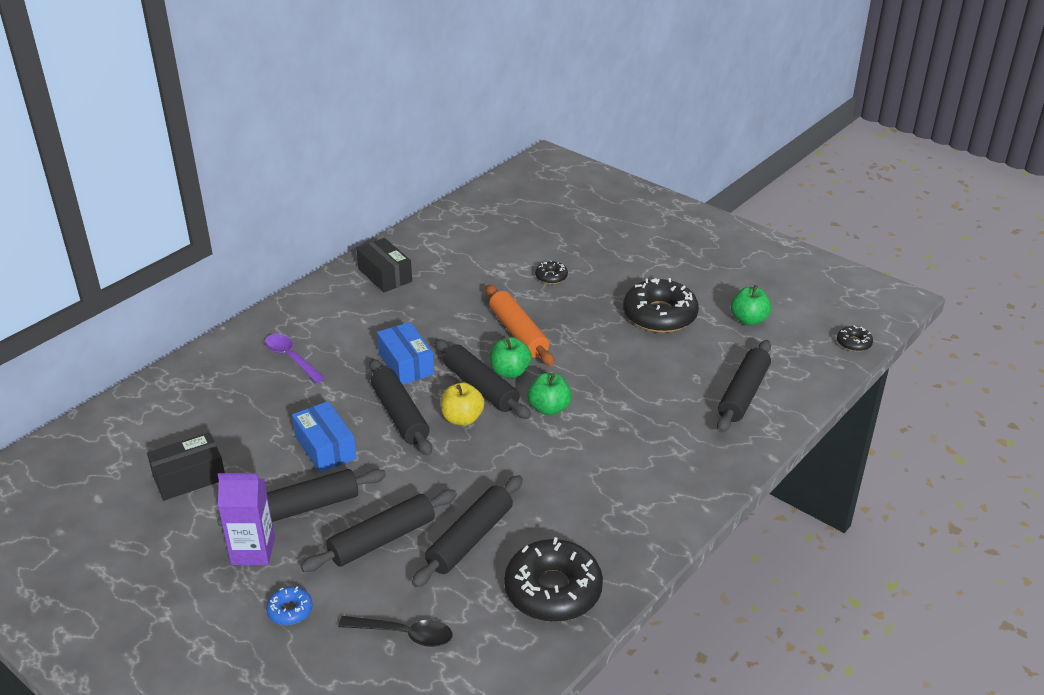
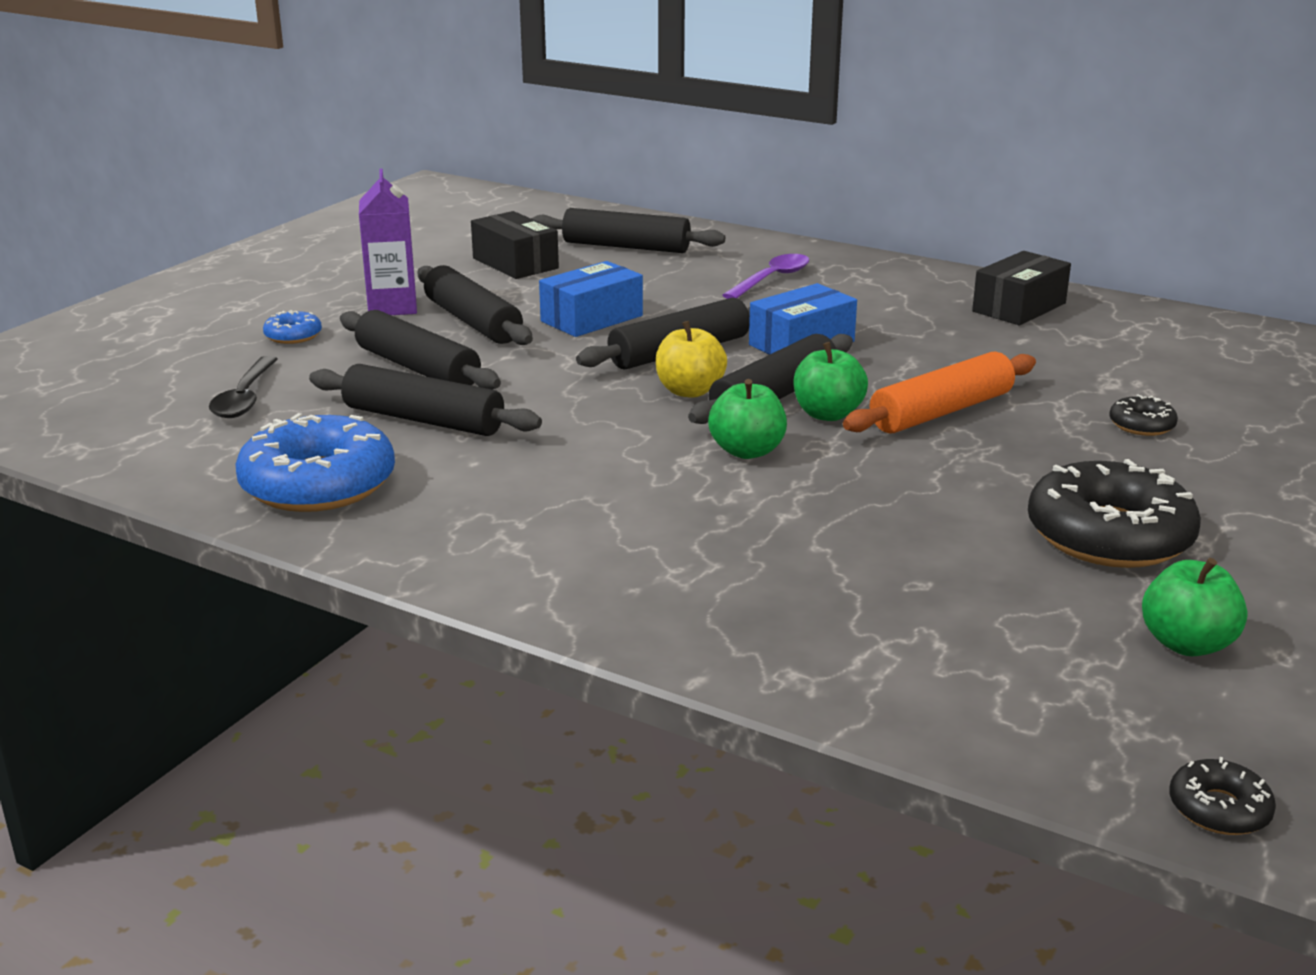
camera: 80 degrees right, 10 degrees down
black donut [504,537,603,622] -> blue donut [235,413,395,512]
black rolling pin [717,340,771,432] -> black rolling pin moved to [531,208,725,253]

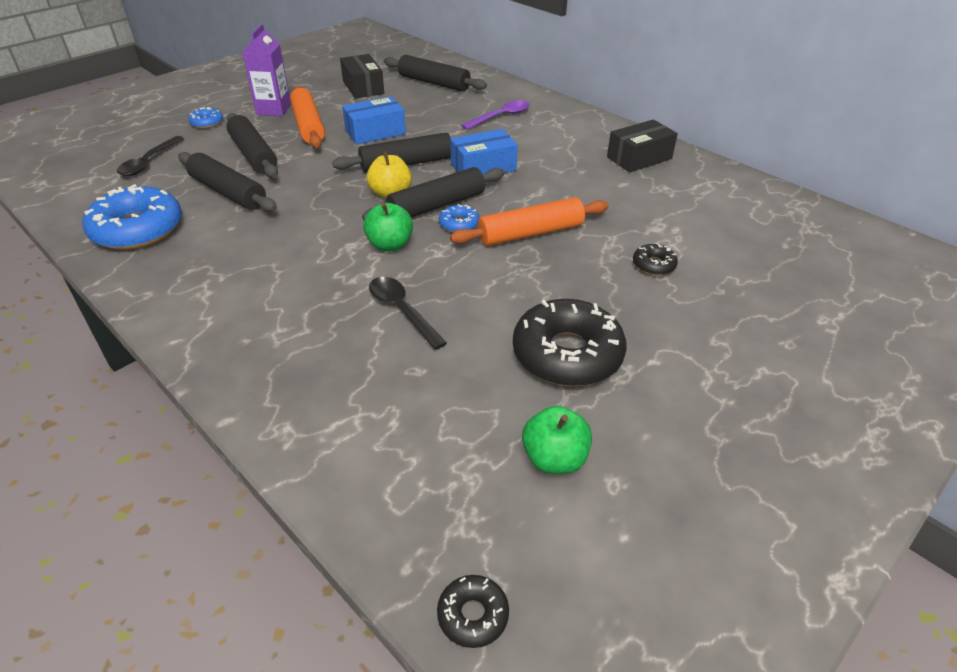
camera: 15 degrees right, 15 degrees up
black rolling pin [417,265,533,345] -> orange rolling pin [290,86,325,148]
green apple [794,342,868,421] -> blue donut [439,204,480,233]
none -> black spoon [369,277,447,350]

